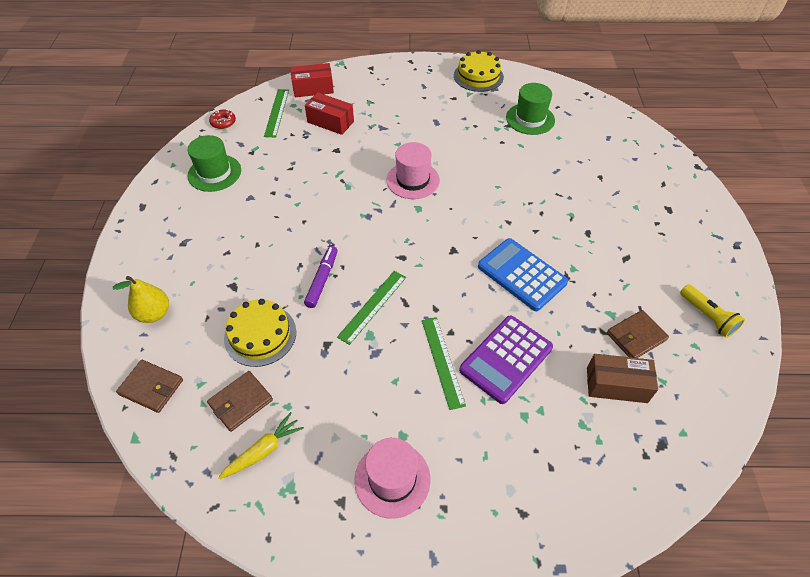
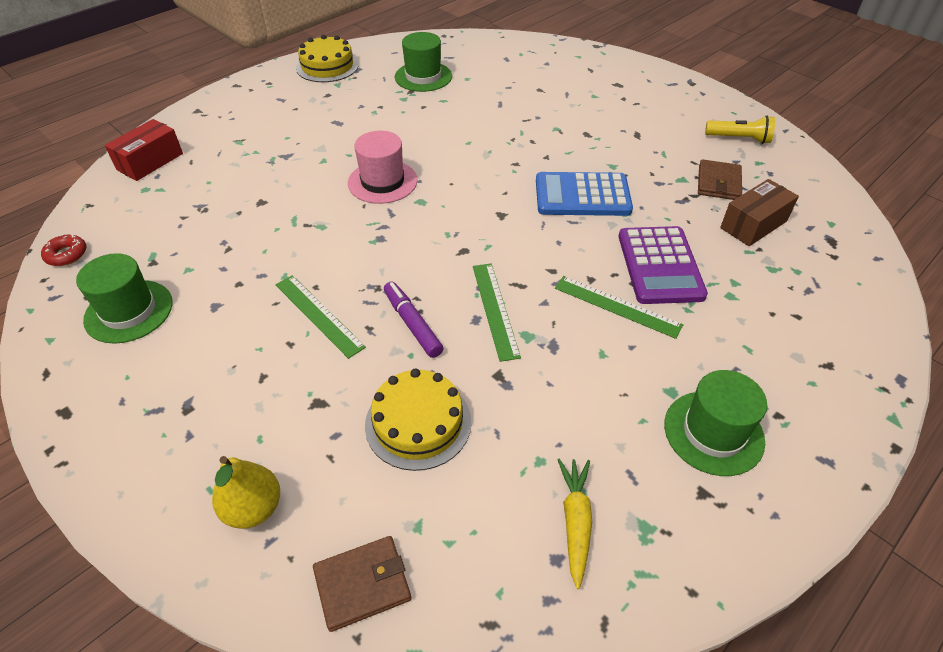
camera: 45 degrees left, 5 degrees down
brown wallet [207,371,273,432] -> none
green ruler [264,89,289,137] -> green ruler moved to [275,275,366,359]
red box [305,92,354,135] -> none
pink hat [354,438,431,519] -> green hat [664,370,767,476]

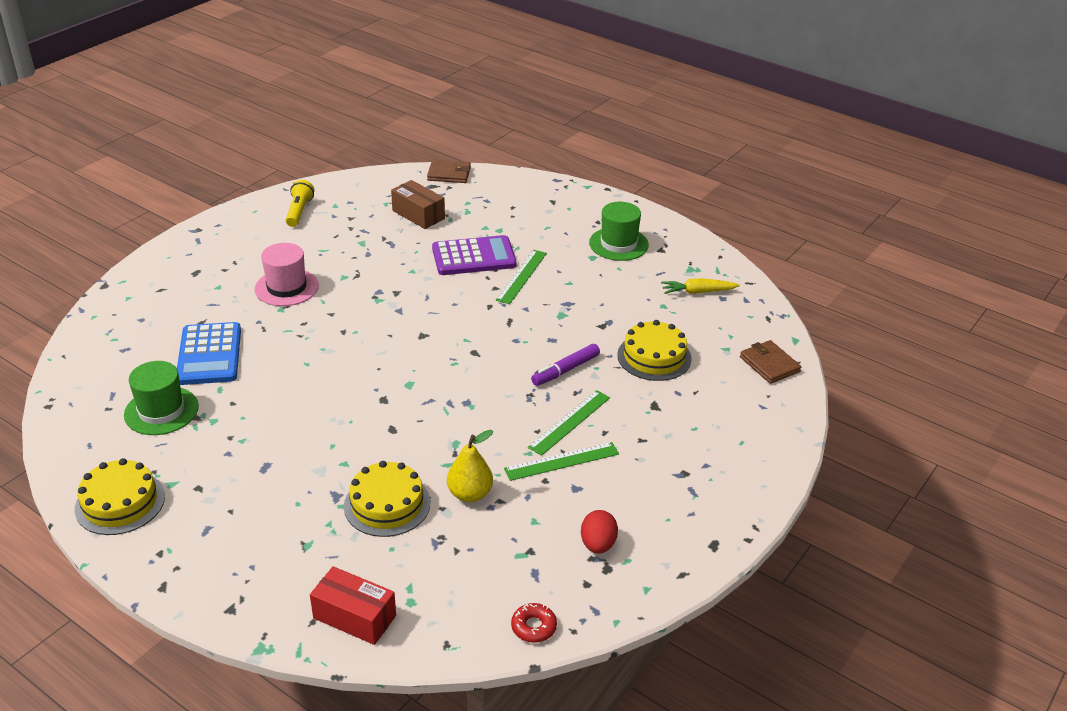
camera: 100 degrees left, 10 degrees down
green hat [76,253,173,344] -> red egg [581,510,618,553]
yellow pear [212,456,280,529] -> yellow pear moved to [447,430,493,502]
pink hat [348,131,418,204] -> pink hat moved to [254,243,319,306]
green ruler [473,264,521,362] -> green ruler moved to [504,442,619,481]
blue calculator [536,172,633,216] -> blue calculator moved to [177,322,241,385]
brown wallet [698,159,742,200] -> brown wallet moved to [427,160,471,183]
none -> yellow cake [344,461,430,537]

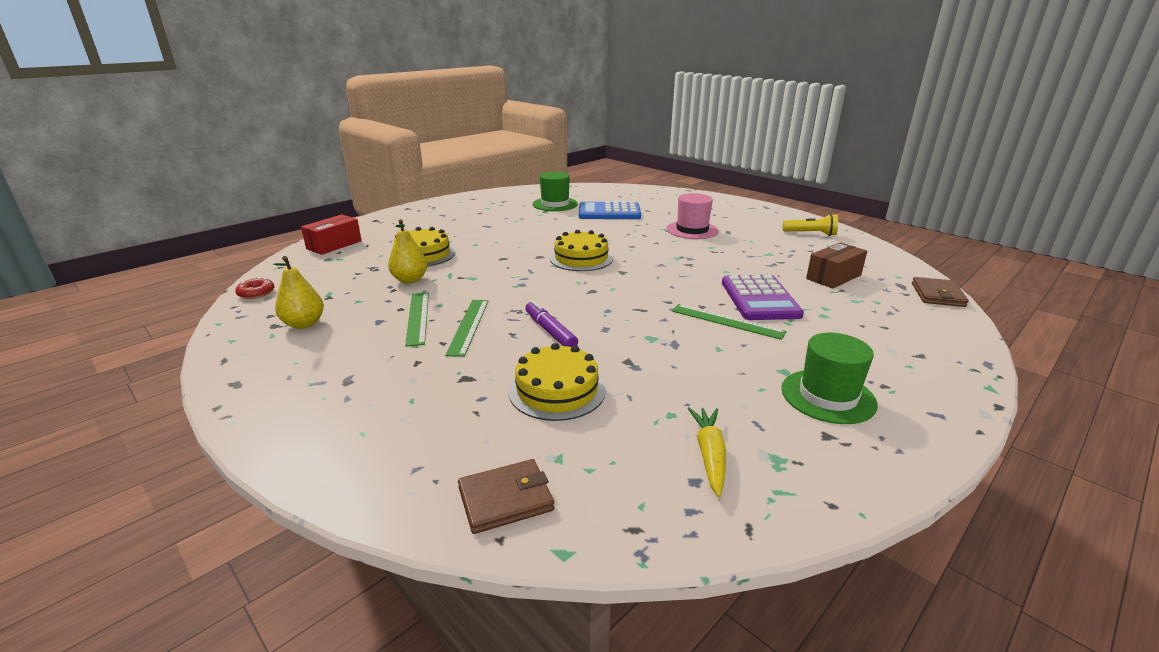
camera: 100 degrees right, 10 degrees down
yellow cake [75,458,165,535] -> yellow cake moved to [550,230,613,271]
green ruler [528,390,610,456] -> green ruler turned 45 degrees clockwise [445,300,489,357]
red egg [581,510,618,553] -> yellow pear [273,256,324,329]

